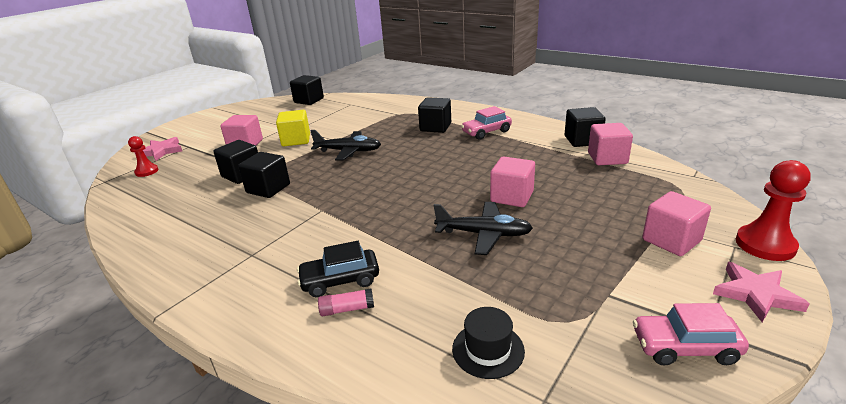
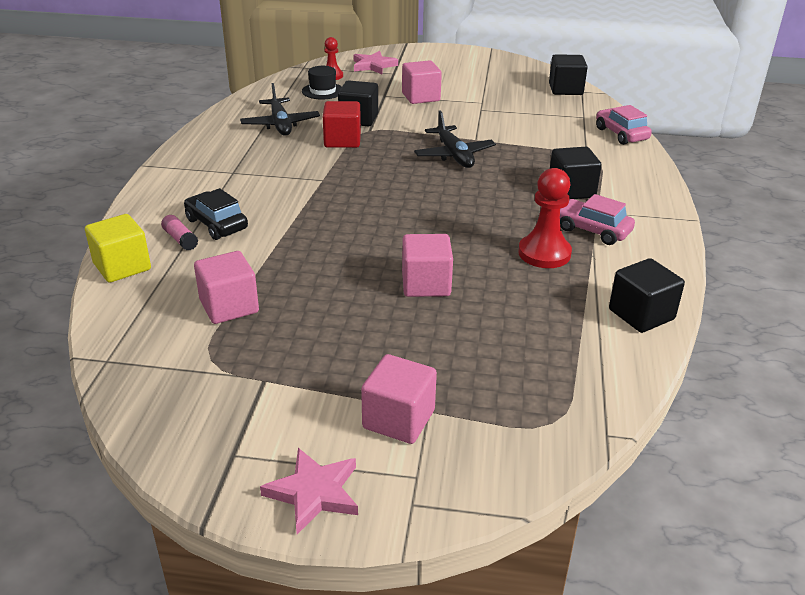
camera: 60 degrees right, 5 degrees up
black cube [238,152,290,198] -> red cube [323,101,361,148]
yellow cube [276,110,310,146] -> yellow cube moved to [85,214,151,283]
black plane [434,202,533,255] -> black plane moved to [240,83,320,136]
black hat [452,307,525,379] -> black hat moved to [302,66,342,99]
pink cube [588,123,633,165] -> pink cube moved to [194,251,259,324]
pink car [633,303,749,366] -> pink car moved to [596,105,652,145]
red pawn [736,160,811,261] -> red pawn moved to [518,168,572,268]

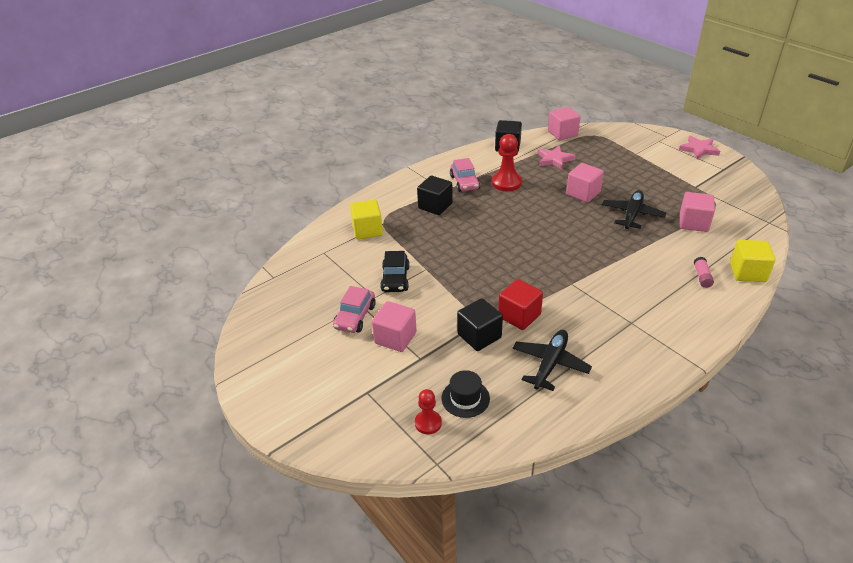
camera: 135 degrees left, 5 degrees up
black car [184,188,248,240] -> black car moved to [380,251,410,292]
pink star [354,51,398,74] -> pink star moved to [537,145,576,170]
pink cube [361,354,437,444] -> pink cube moved to [548,107,580,140]
black plane [414,111,496,168] -> black plane moved to [602,190,666,229]
black cube [549,54,588,95] -> none
pink car [596,105,652,145] -> pink car moved to [333,286,376,333]
none -> yellow cube [350,200,383,239]

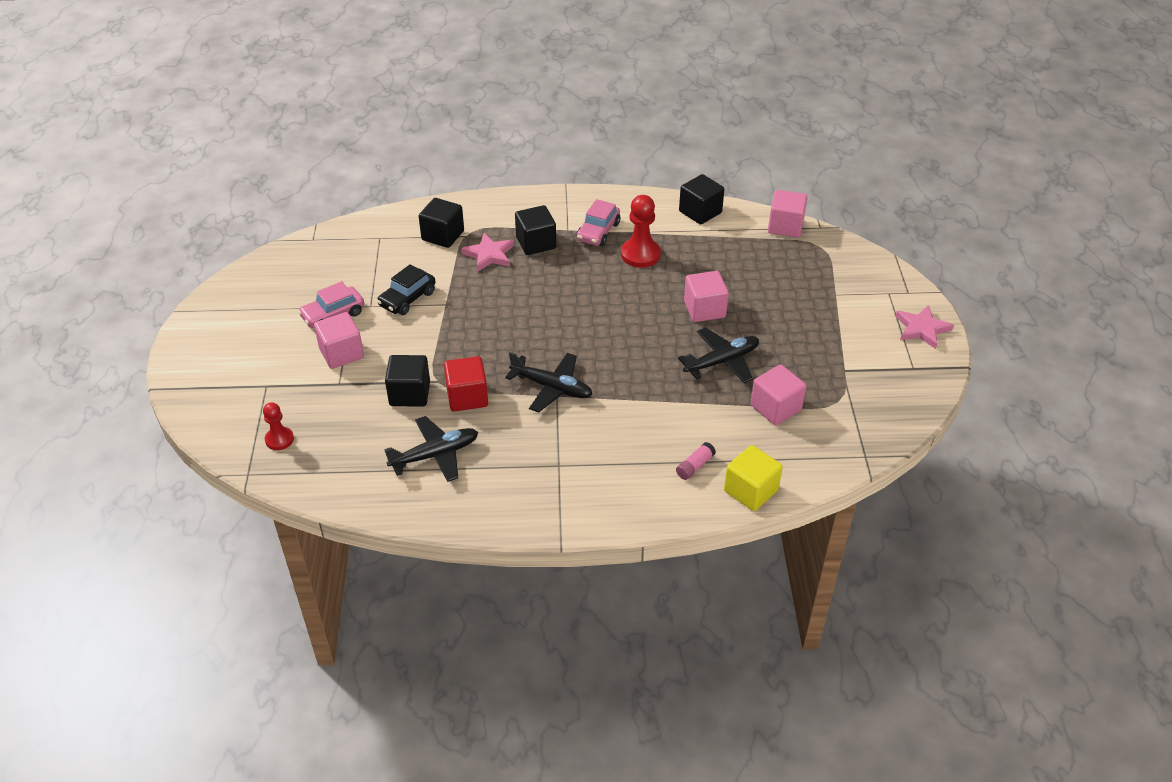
camera: 35 degrees right, 5 degrees up
yellow cube [350,200,383,239] -> black cube [419,198,464,248]
black hat [441,370,490,418] -> none
pink star [537,145,576,170] -> pink star moved to [461,233,514,272]
none -> black plane [505,352,592,413]

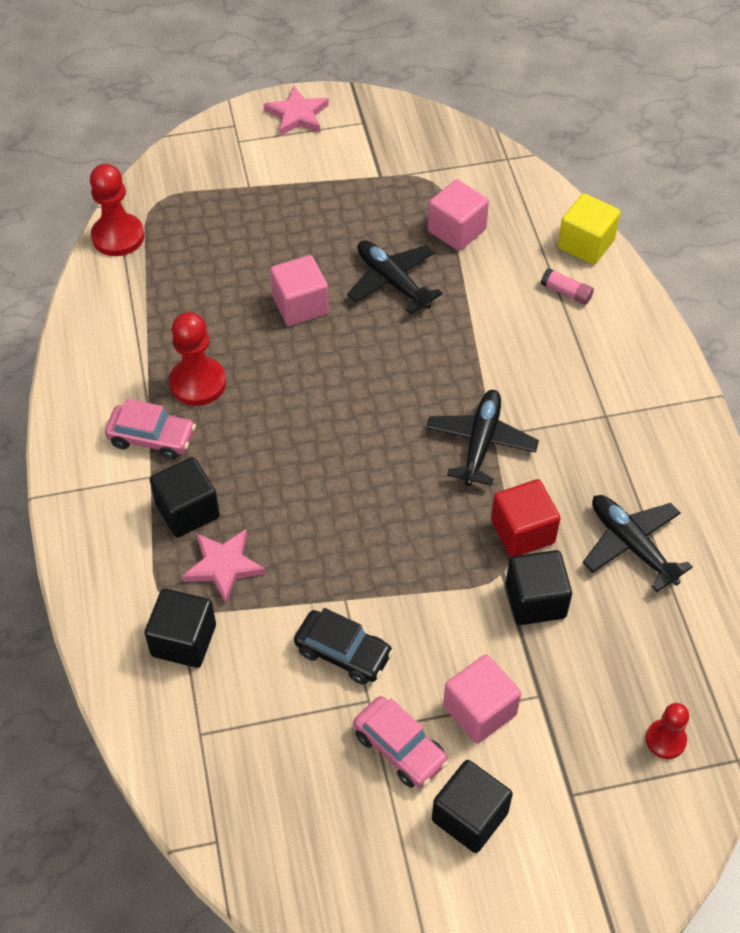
camera: 100 degrees left, 10 degrees up
black cube [679,174,725,225] -> black cube moved to [432,760,513,853]
pink cube [768,190,808,238] -> red pawn [90,164,144,256]

